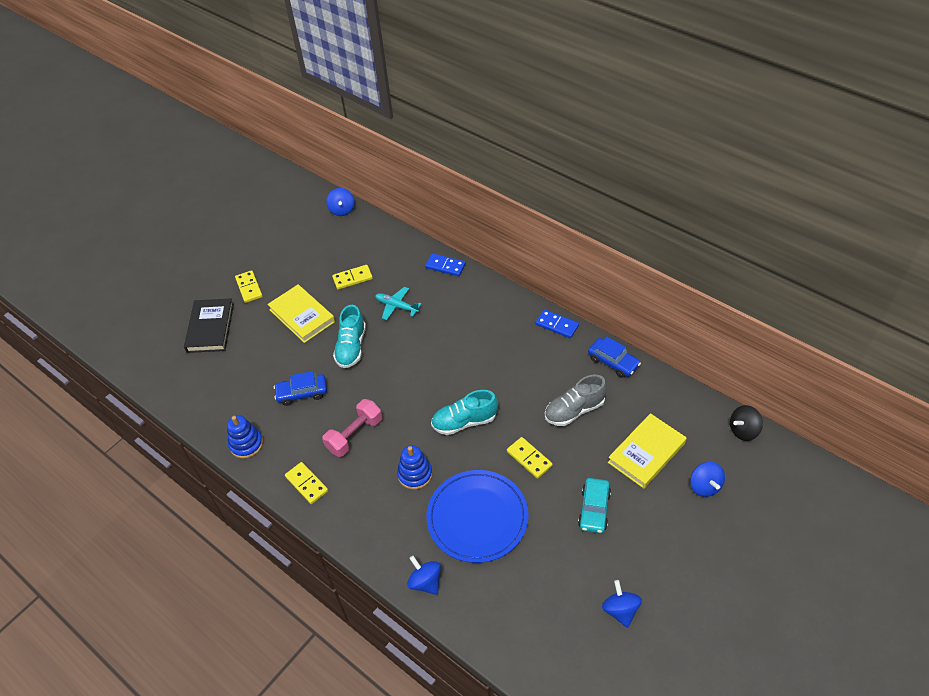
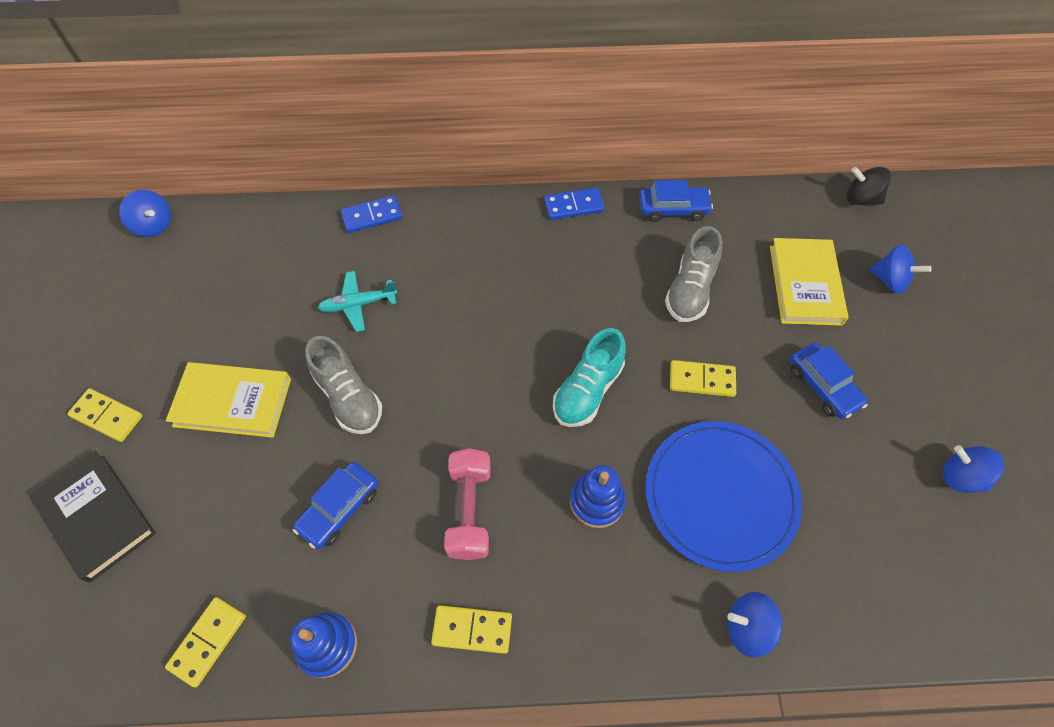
camera: 45 degrees left, 10 degrees up
yellow domino [332,265,373,290] -> yellow domino moved to [165,597,246,688]
turquoise shoe [333,305,366,368] -> grey shoe [305,336,382,434]
turquoise car [578,478,611,533] -> blue car [790,343,868,419]
black spinning top [730,405,763,441] -> black spinning top turned 90 degrees clockwise [847,167,891,205]

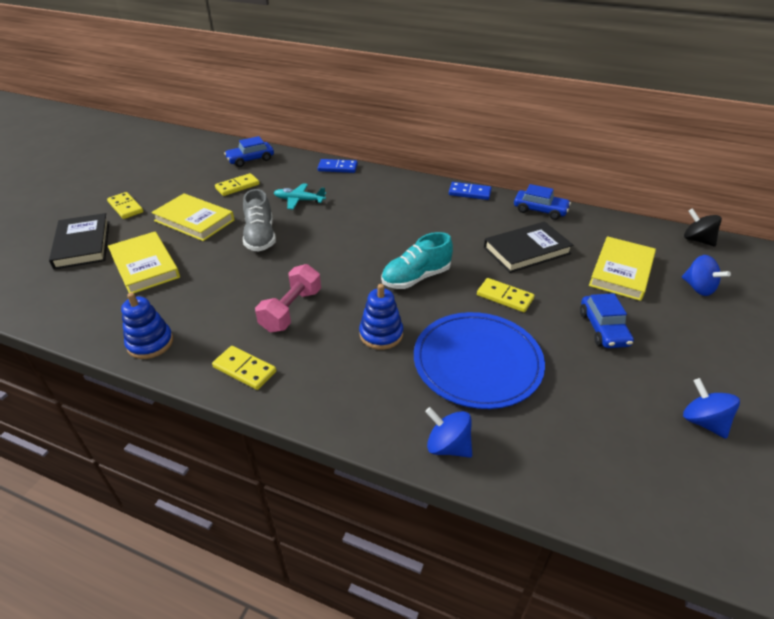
camera: 25 degrees right, 20 degrees down
blue spinning top [119,190,171,237] -> none
yellow domino [165,597,246,688] -> yellow domino moved to [215,173,260,196]
blue car [293,462,378,549] -> blue car moved to [224,136,274,167]
grey shoe [665,226,722,322] -> black book [484,222,573,273]
none -> yellow book [108,232,180,293]

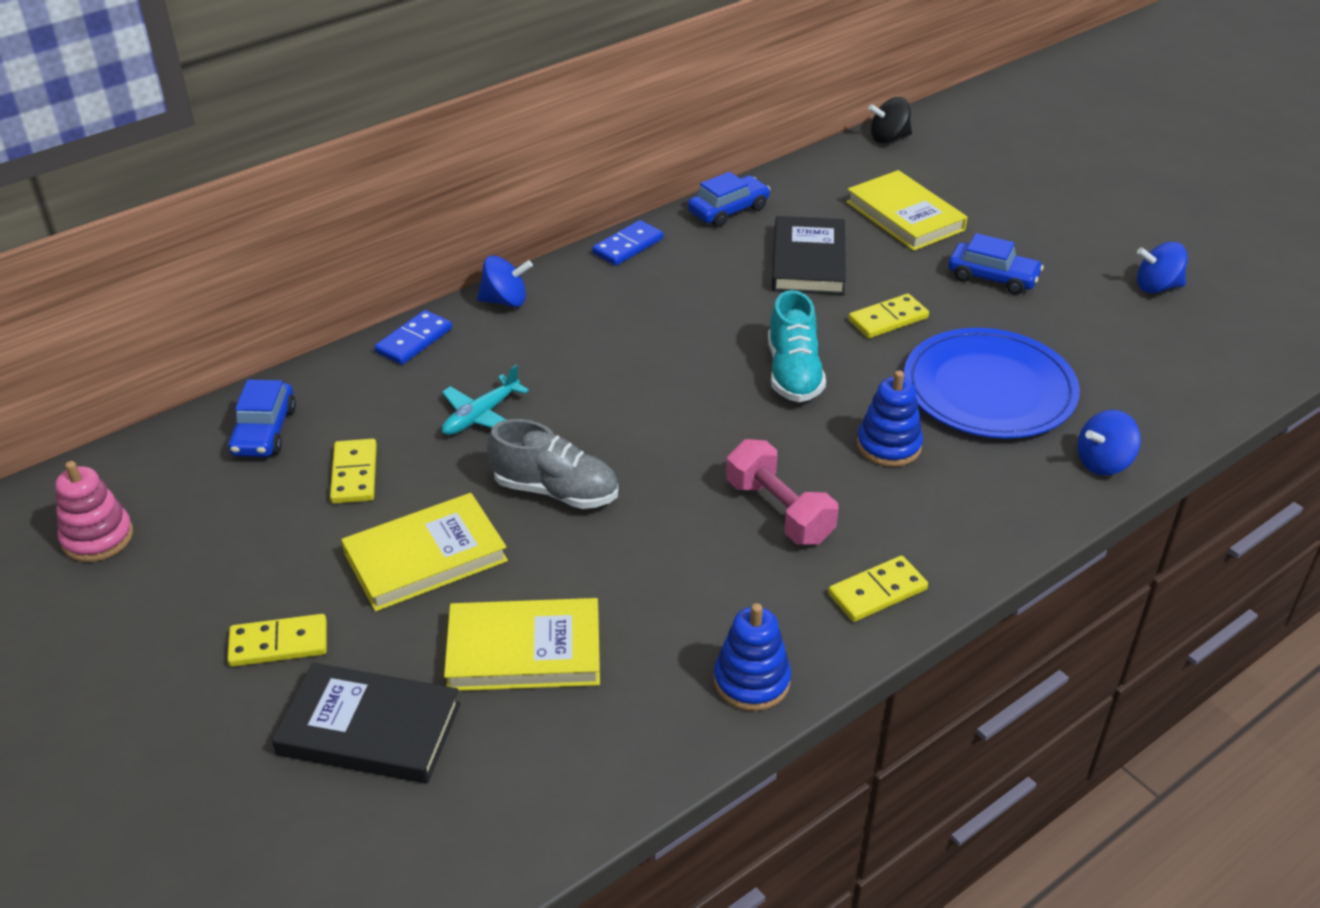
camera: 60 degrees left, 0 degrees up
blue spinning top [682,255,731,296] -> blue spinning top moved to [477,256,533,307]
none -> pink stacking toy [55,461,133,562]

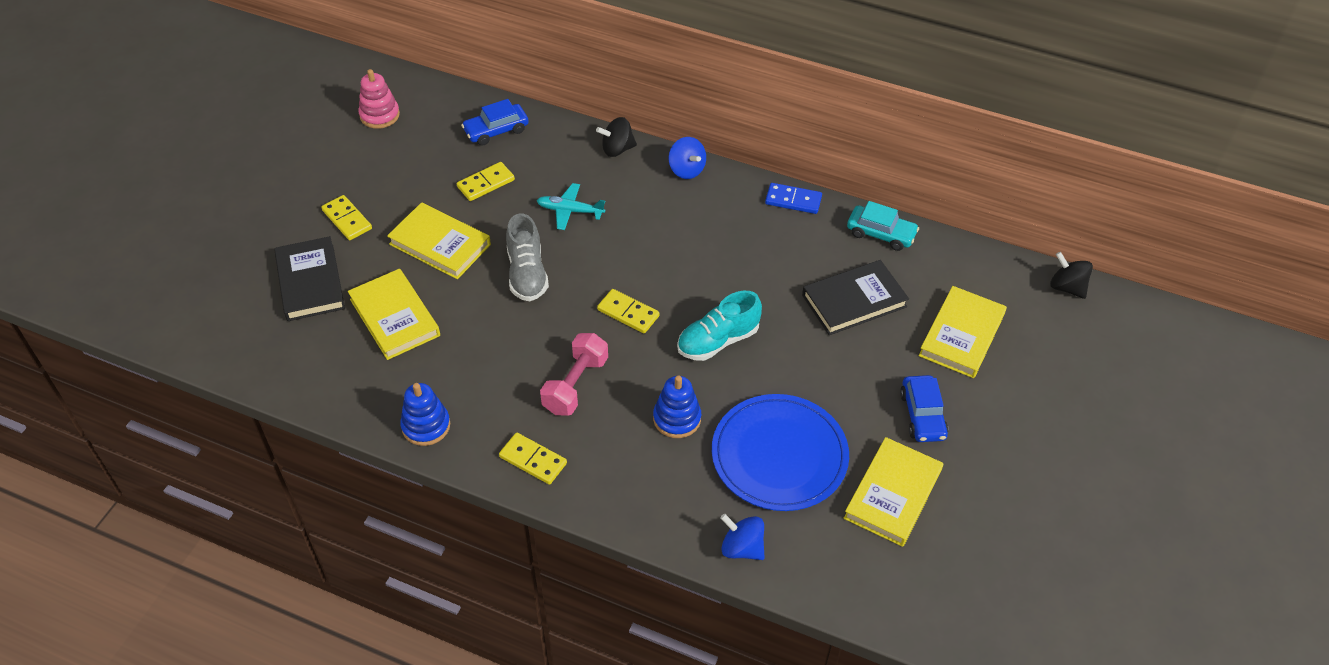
camera: 60 degrees right, 10 degrees up
blue domino [374,310,452,365] -> black spinning top [596,117,637,157]
blue car [688,172,770,227] -> turquoise car [847,201,919,251]
yellow domino [848,294,929,338] -> yellow domino moved to [597,289,659,333]
blue spinning top [1137,242,1187,293] -> none
none -> yellow book [844,437,943,547]

